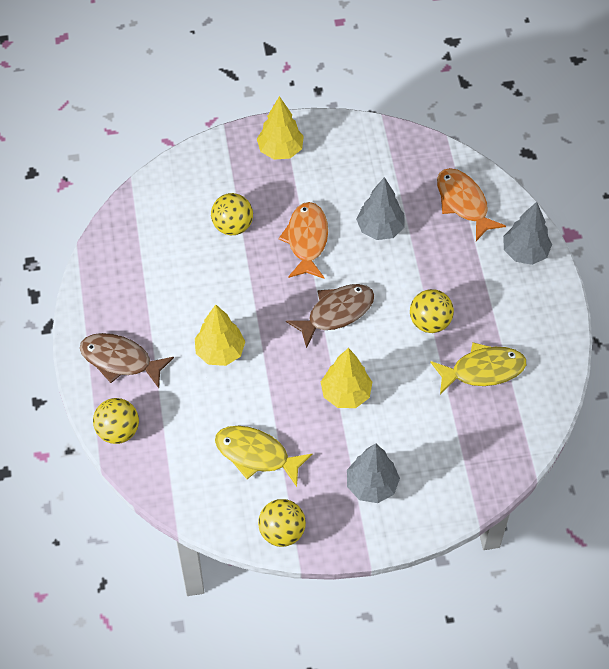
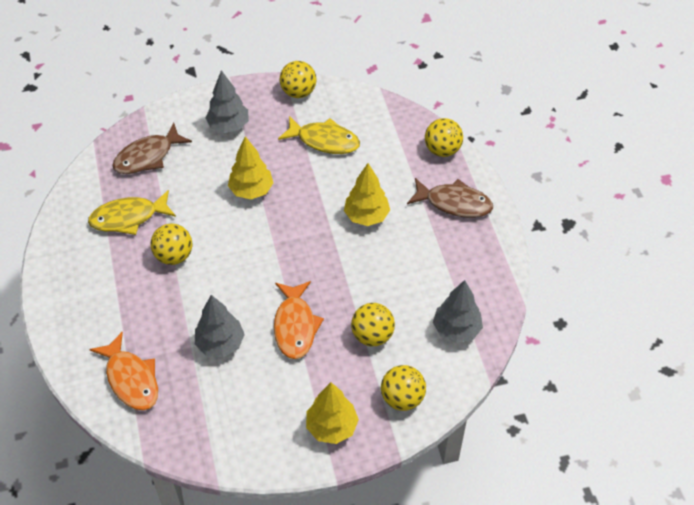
camera: 175 degrees right, 5 degrees down
brown fish [286,284,374,349] -> brown fish moved to [112,123,192,174]
grey tree [503,202,552,265] -> grey tree moved to [433,280,483,343]
none -> yellow ball [381,365,426,411]

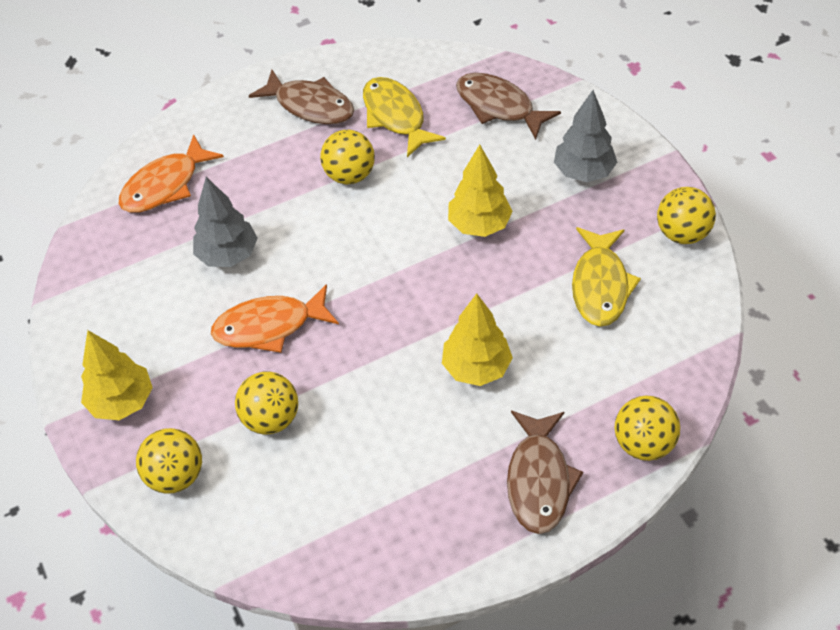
camera: 80 degrees right, 0 degrees up
grey tree [433,280,483,343] -> none
none -> brown fish [249,70,354,124]

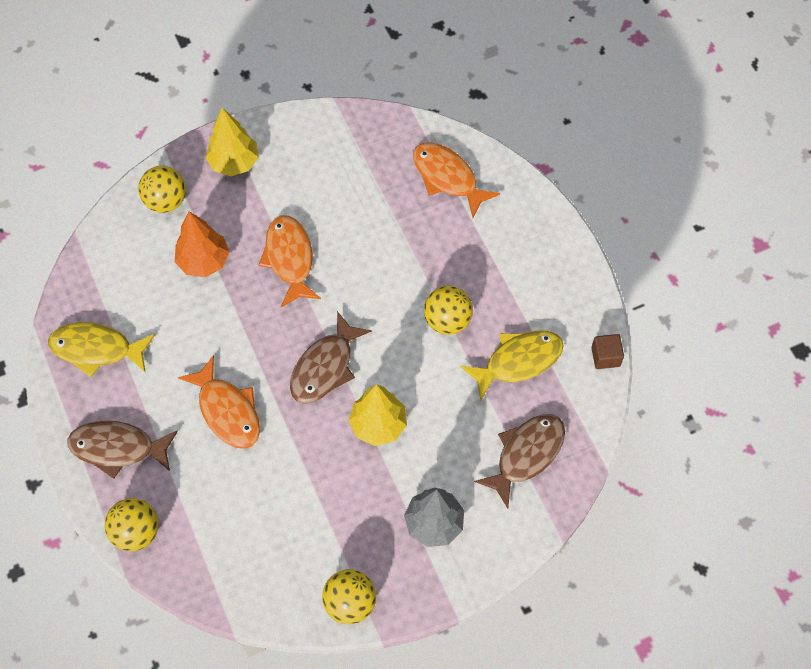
camera: 90 degrees right, 10 degrees up
grey tree [193,177,258,267] -> none
yellow ball [235,371,298,435] -> orange tree [175,211,230,277]
brown fish [249,70,354,124] -> brown fish moved to [290,311,372,404]
yellow tree [442,294,513,386] -> orange fish [178,355,260,449]
yellow fish [572,227,641,327] -> yellow fish moved to [48,322,155,377]
none -> brown cube [591,334,624,369]

